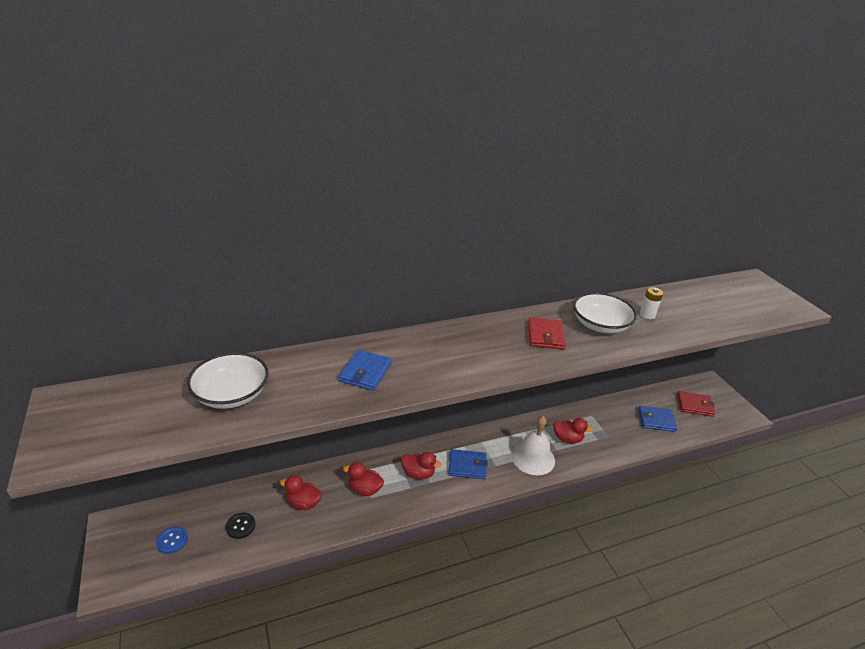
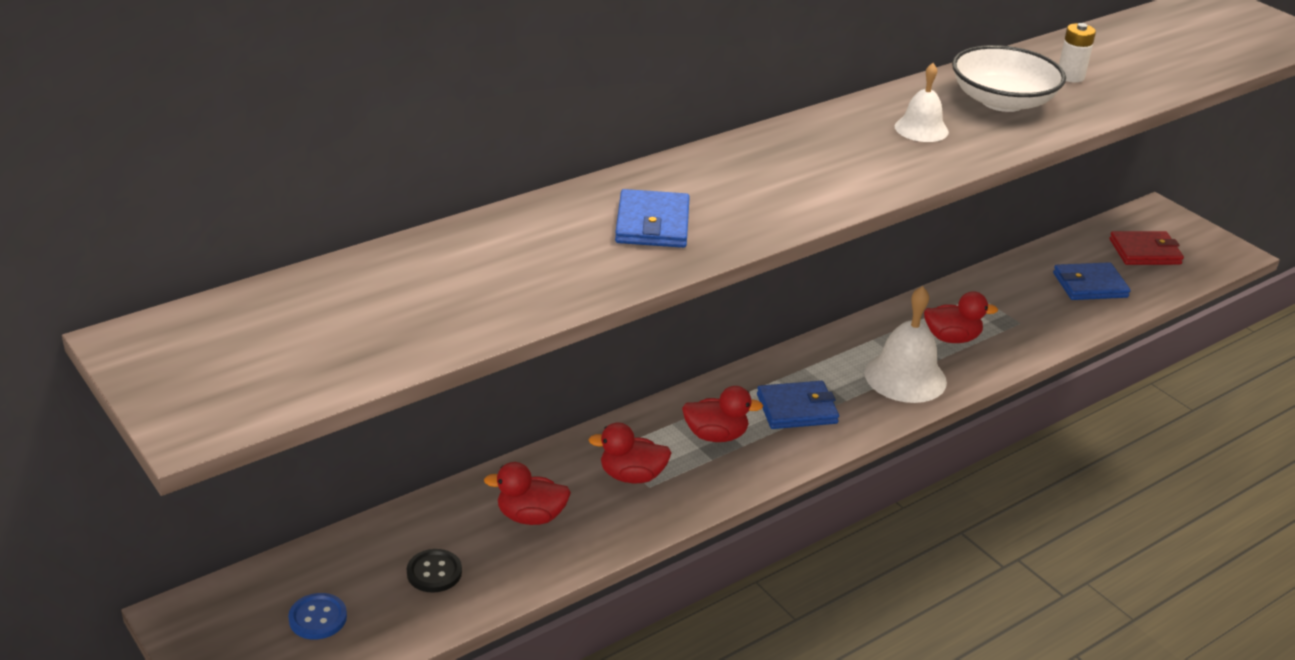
camera: 15 degrees left, 0 degrees up
white bowl [187,352,269,409] -> none
red wallet [528,317,566,349] -> white bell [895,63,949,142]

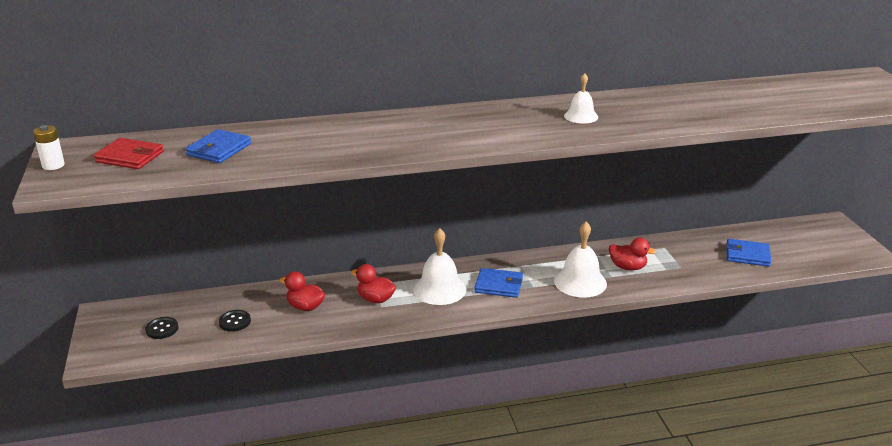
camera: 25 degrees right, 5 degrees down
blue button [288,593,347,640] -> black button [145,317,179,339]
blue wallet [615,189,690,248] -> blue wallet moved to [185,129,251,163]
red duck [682,386,763,442] -> white bell [413,228,466,305]
white bowl [952,45,1066,112] -> none
white battery [1059,23,1096,83] -> white battery moved to [33,125,65,170]
red wallet [1110,231,1184,265] -> red wallet moved to [94,138,164,169]

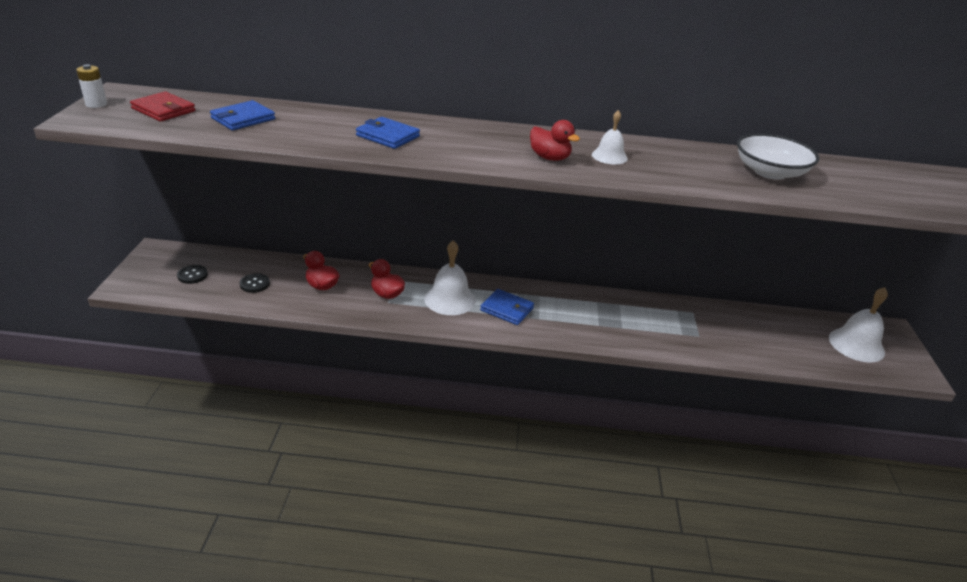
camera: 15 degrees right, 5 degrees up
white bell [554,222,607,297] -> white bell moved to [829,287,888,363]
red duck [609,238,656,270] -> red duck moved to [530,120,580,161]
blue wallet [726,239,771,267] -> blue wallet moved to [356,117,420,149]
none -> white bowl [737,133,819,180]

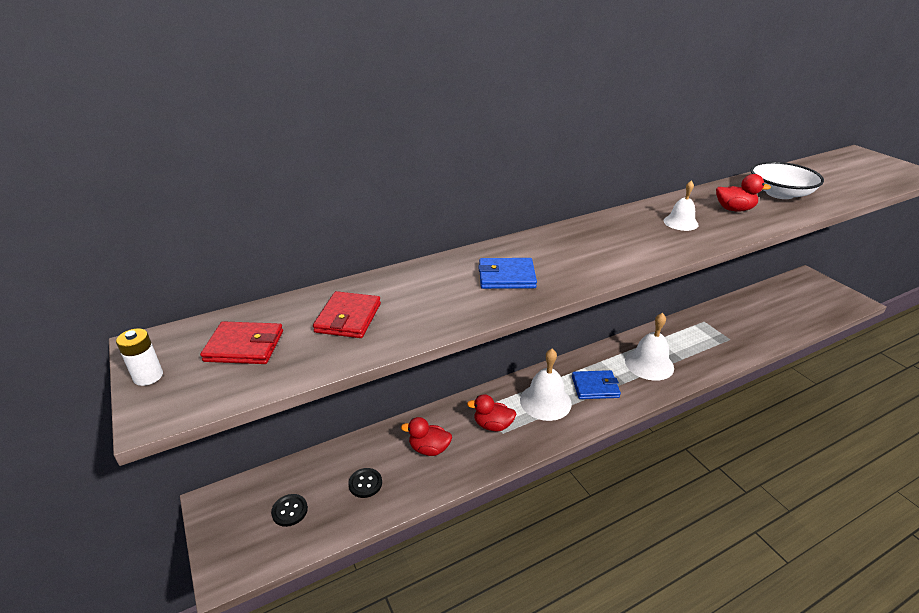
camera: 30 degrees left, 0 degrees up
blue wallet [210,100,275,131] -> red wallet [313,291,381,338]
red duck [530,120,580,161] -> red duck moved to [716,174,771,212]
white bell [829,287,888,363] -> white bell moved to [625,313,674,381]

